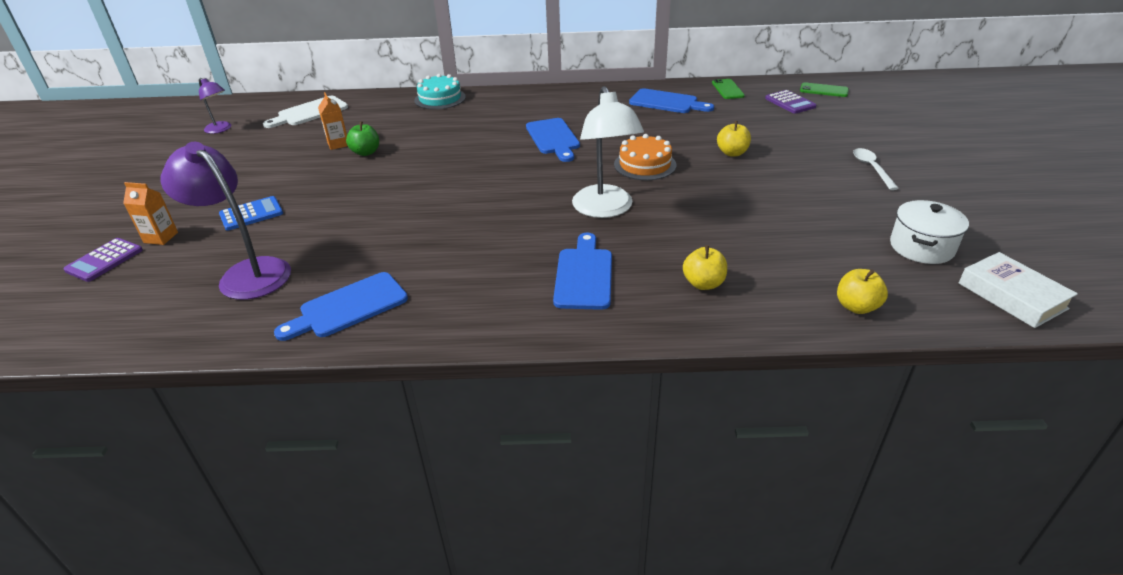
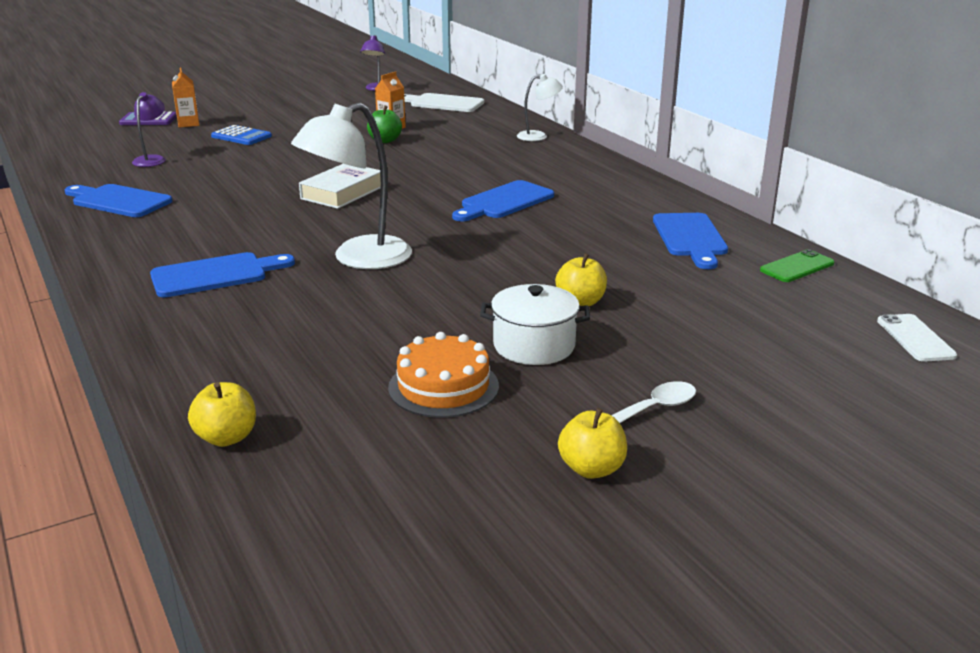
camera: 60 degrees right, 10 degrees down
purple lamp [161,142,291,300] -> purple lamp [132,92,166,167], size x0.53
turquoise cake [414,74,466,110] -> white lamp [517,74,563,141]
orange cake [614,134,676,180] -> orange cake moved to [388,332,499,418]
yellow apple [683,245,727,290] -> yellow apple moved to [558,408,627,479]
purple calculator [765,90,816,114] -> none
green phone [800,82,849,97] -> white phone [877,314,957,362]
white pot [890,200,969,264] -> white pot moved to [480,284,590,365]
white book [959,252,1078,328] -> white book moved to [299,164,381,209]

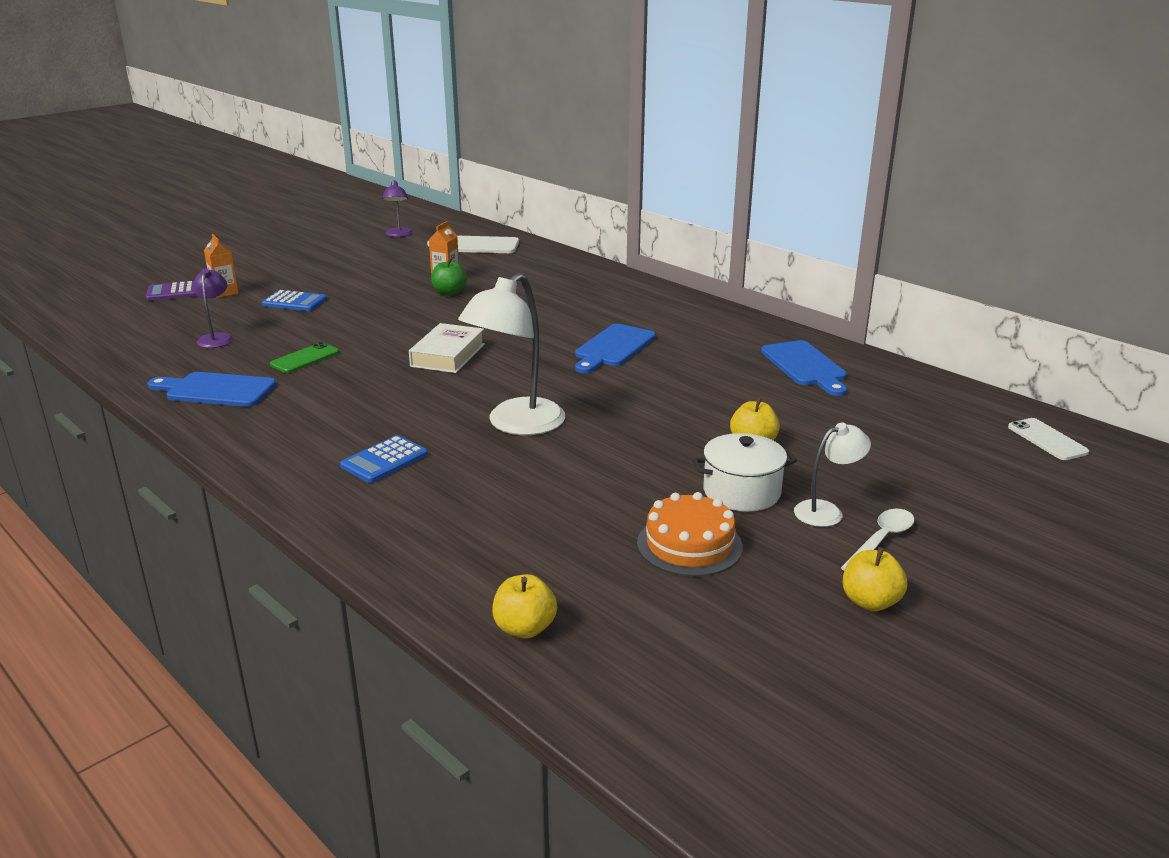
camera: 15 degrees left, 0 degrees up
blue cutting board [150,252,295,297] -> blue calculator [340,435,428,483]
white lamp [517,74,563,141] -> white lamp moved to [794,422,871,527]
green phone [760,249,834,282] -> green phone moved to [270,342,339,373]

